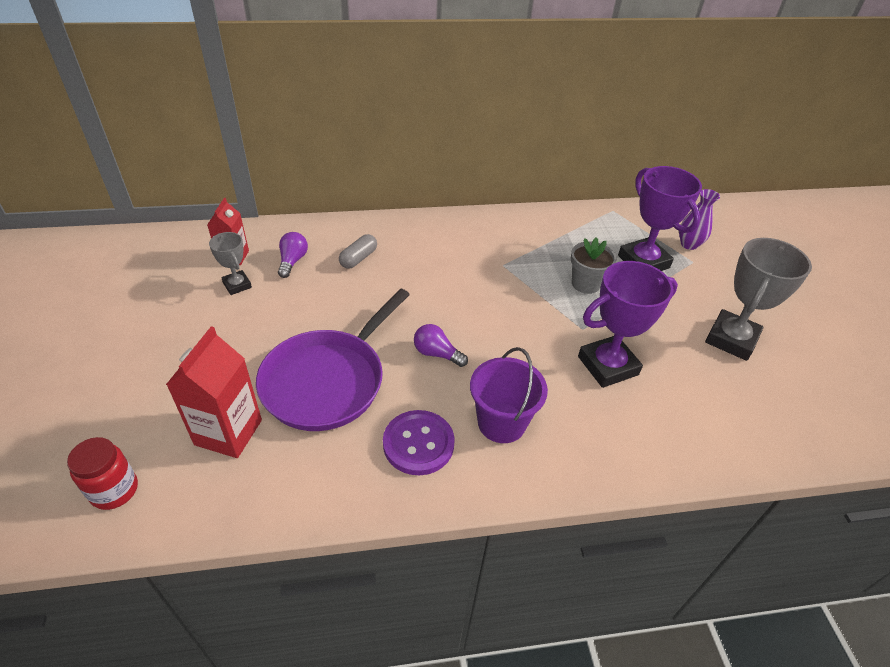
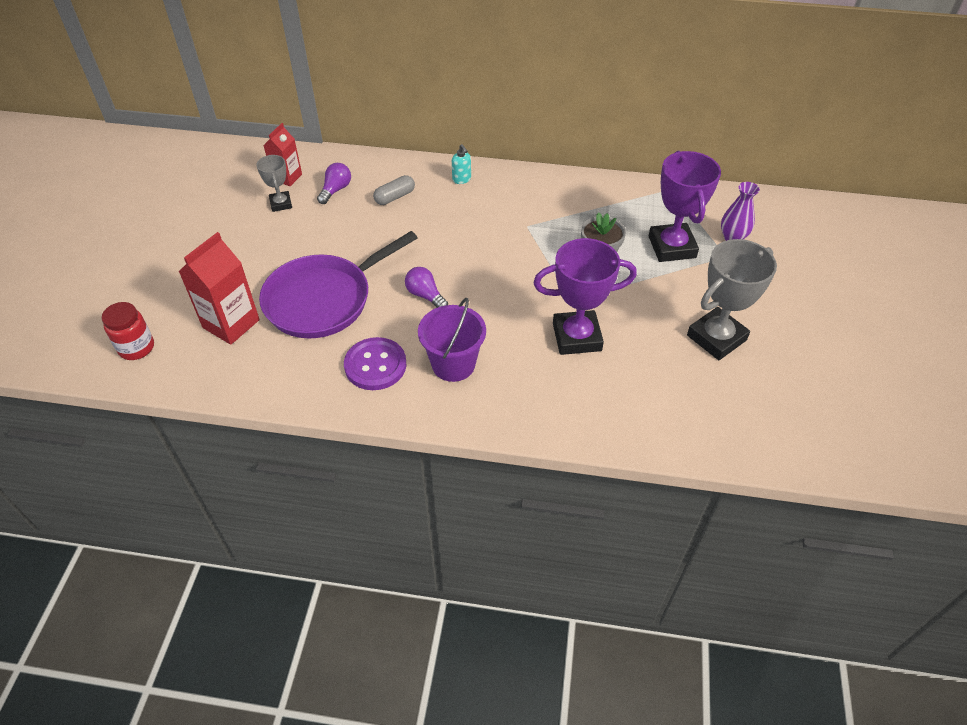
camera: 20 degrees right, 5 degrees up
none -> turquoise soap dispenser [452,144,471,184]

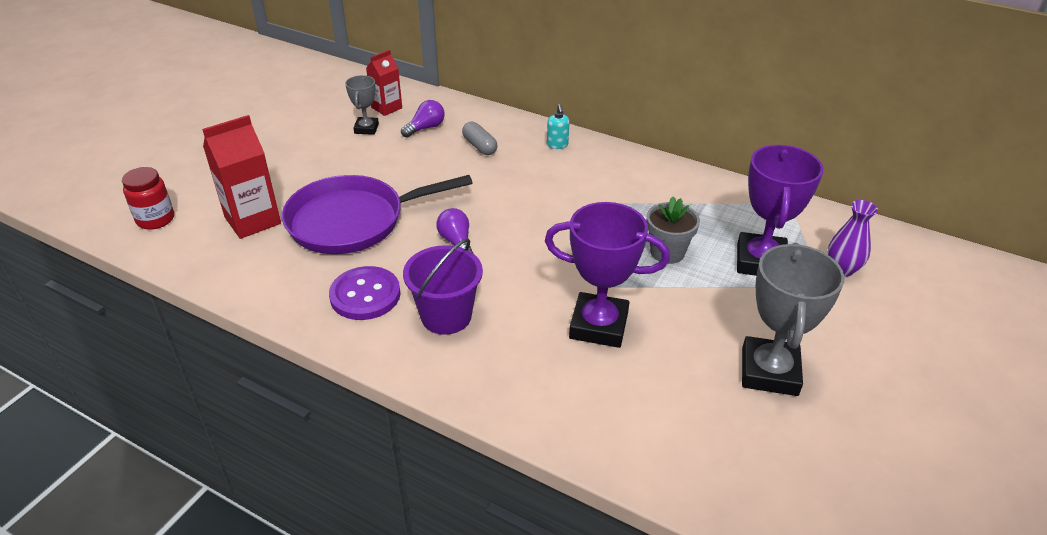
camera: 20 degrees right, 10 degrees down
grey capsule [373,175,415,205] -> grey capsule turned 75 degrees clockwise [462,122,497,155]
grey trophy [687,239,777,360] -> grey trophy turned 60 degrees counterclockwise [742,243,845,396]

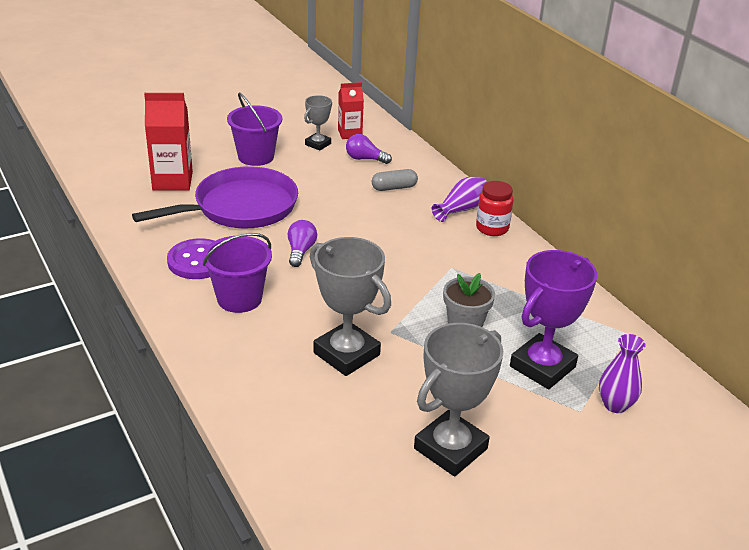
camera: 30 degrees right, 5 degrees down
red jar [122,167,174,230] -> red jar moved to [476,181,514,236]
purple pan [282,175,473,254] -> purple pan turned 135 degrees clockwise [132,166,298,229]
purple light bulb [401,100,445,138] -> purple light bulb turned 150 degrees counterclockwise [346,134,392,164]
grey capsule [462,122,497,155] -> grey capsule turned 75 degrees clockwise [372,169,418,191]
purple trophy [545,202,670,348] -> grey trophy [310,237,391,376]
turquoise soap dispenser [547,104,570,149] -> purple vase [432,177,487,222]
none -> purple bucket [227,93,282,166]

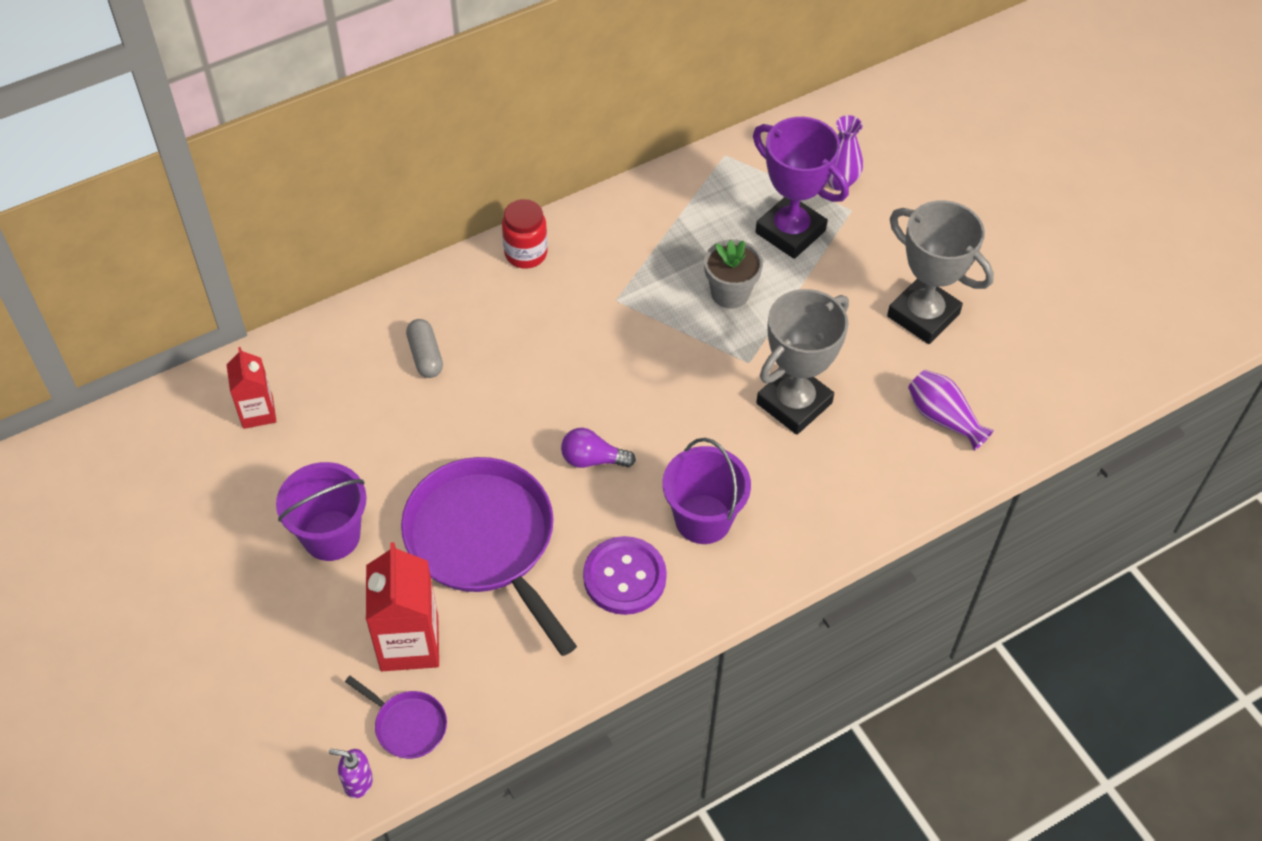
camera: 90 degrees left, 20 degrees up
grey trophy [304,95,332,151] -> none
purple light bulb [346,134,392,164] -> none
purple vase [432,177,487,222] -> purple vase moved to [908,370,994,451]
none -> purple soap dispenser [329,749,373,798]
none -> purple pan [345,676,447,759]

